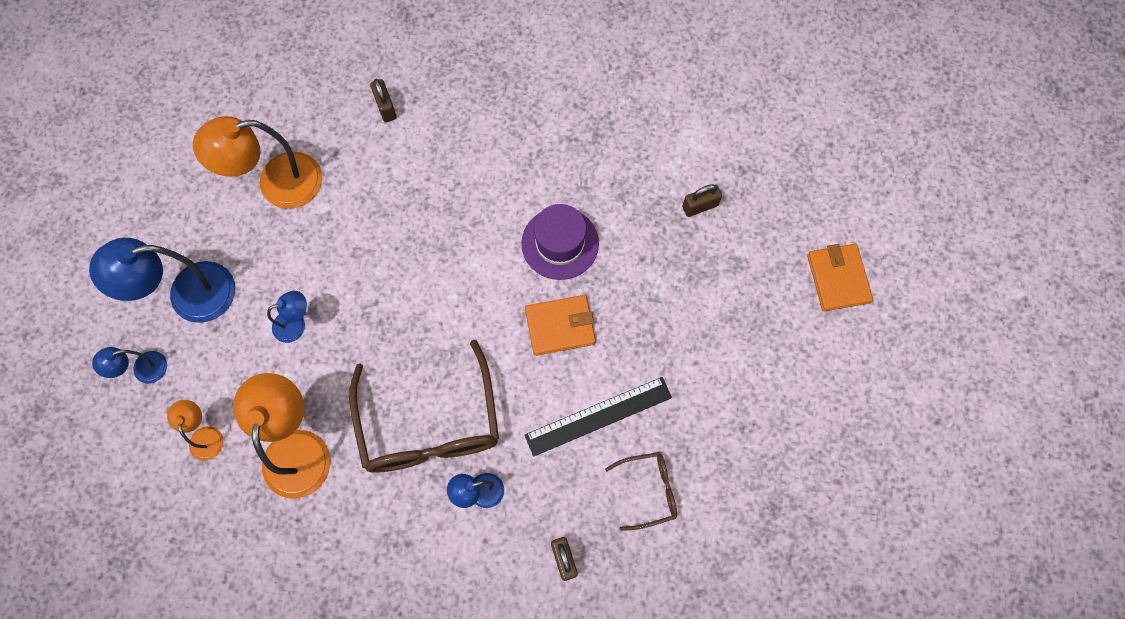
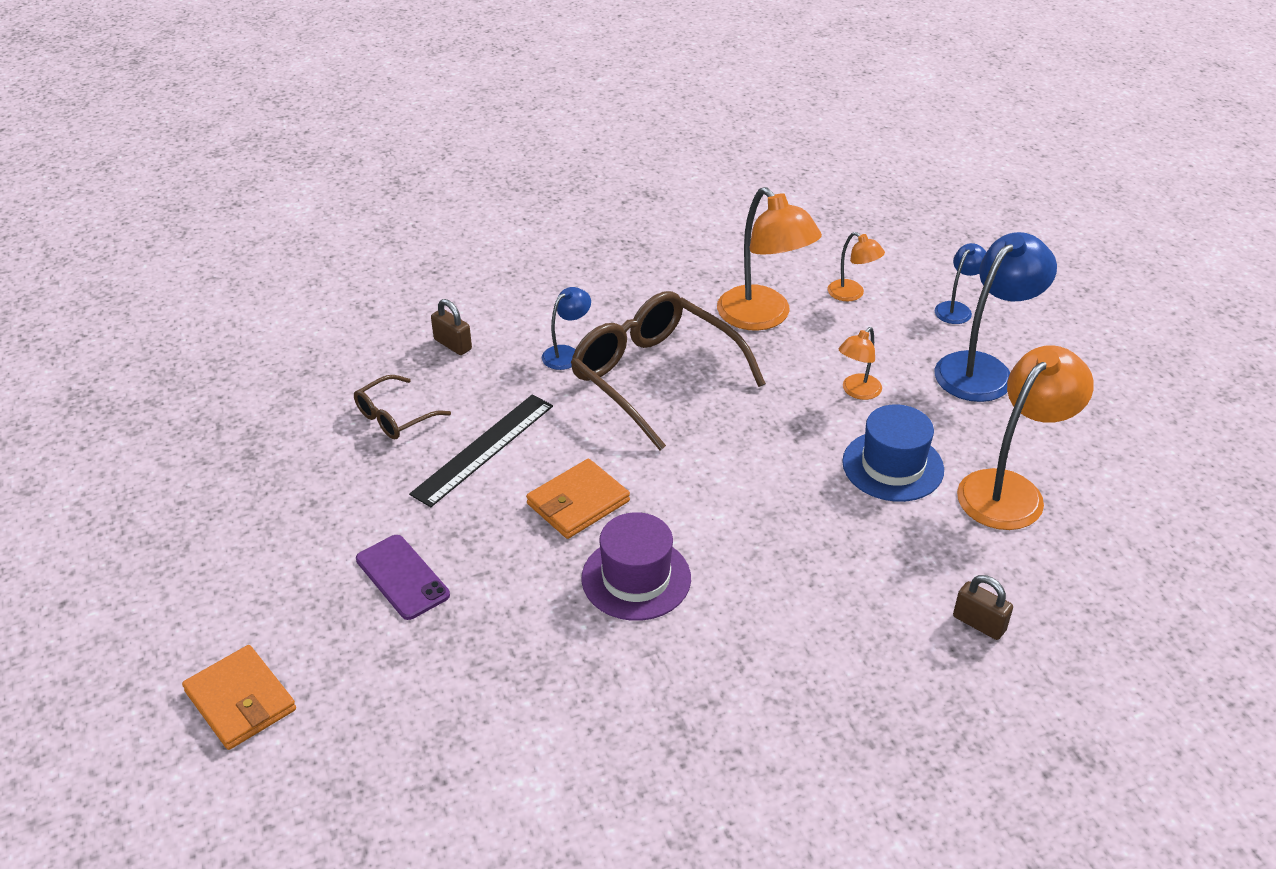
camera: 150 degrees right, 30 degrees down
blue lamp [267,291,307,343] -> orange lamp [839,327,882,400]
brown padlock [682,184,722,217] -> none
none -> purple phone [356,535,450,620]
none -> blue hat [842,404,944,502]

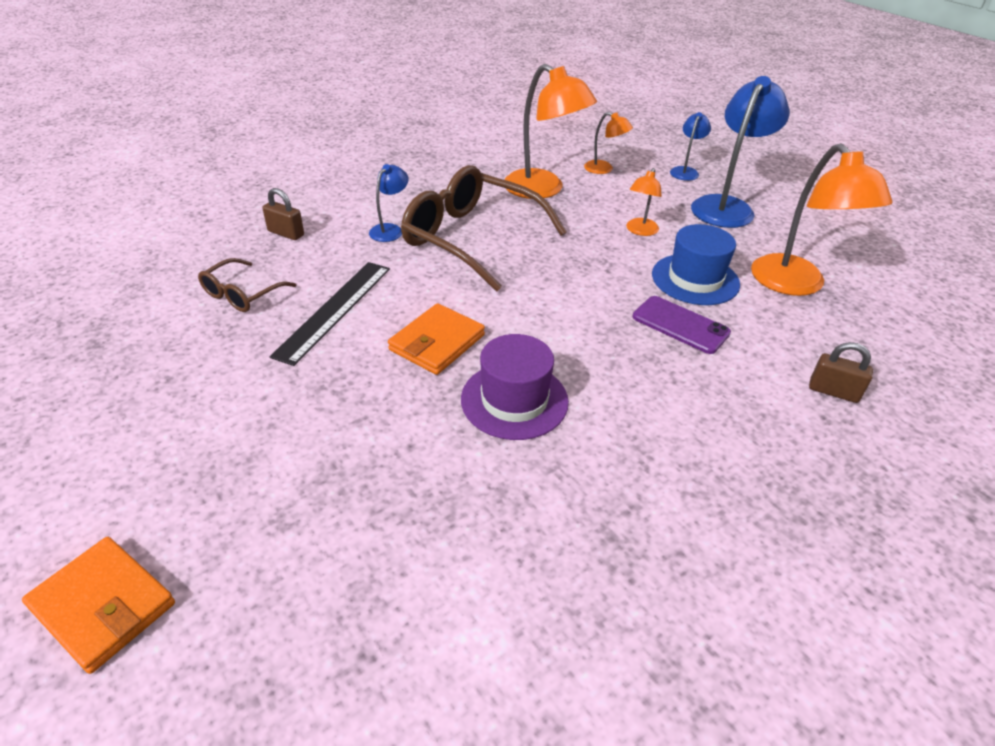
camera: 15 degrees left, 0 degrees up
purple phone [356,535,450,620] -> purple phone moved to [633,296,731,354]
orange lamp [957,345,1094,530] -> orange lamp turned 135 degrees clockwise [751,143,893,296]

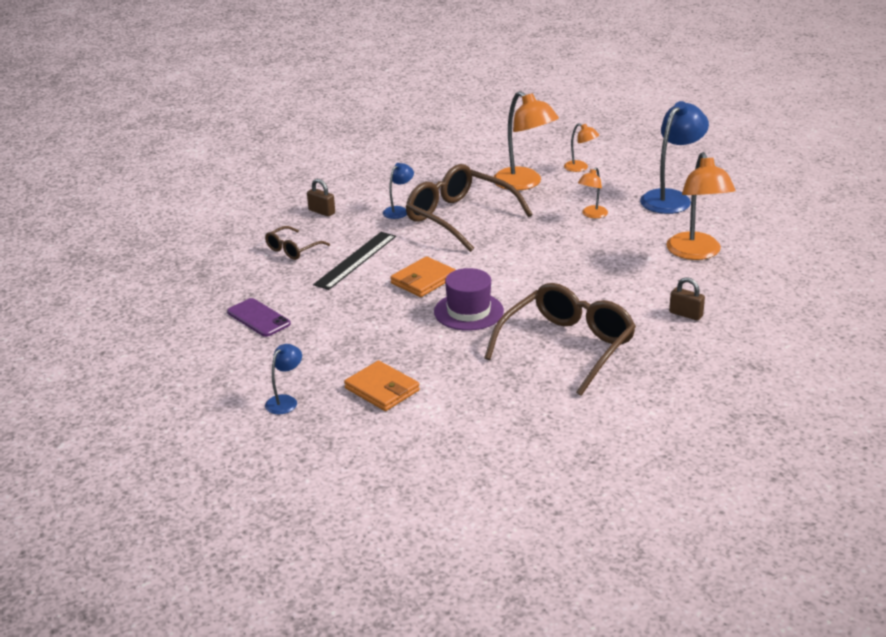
camera: 10 degrees right, 10 degrees down
orange wallet [22,537,175,674] -> orange wallet moved to [344,361,420,411]
purple phone [633,296,731,354] -> purple phone moved to [227,298,291,337]
blue hat [652,224,740,305] -> none
blue lamp [670,112,711,181] -> blue lamp moved to [265,344,302,414]
none -> brown glasses [484,283,636,396]

